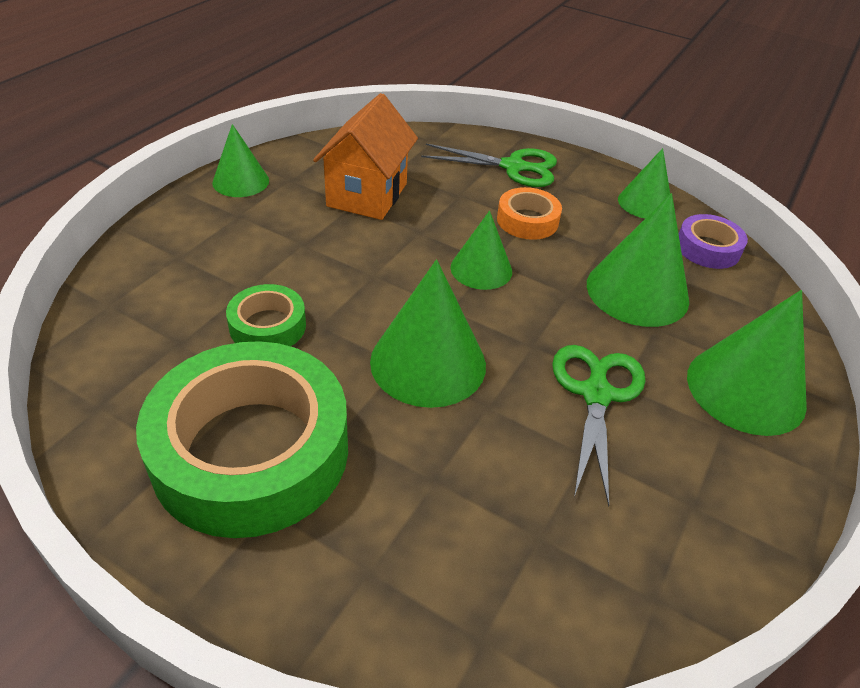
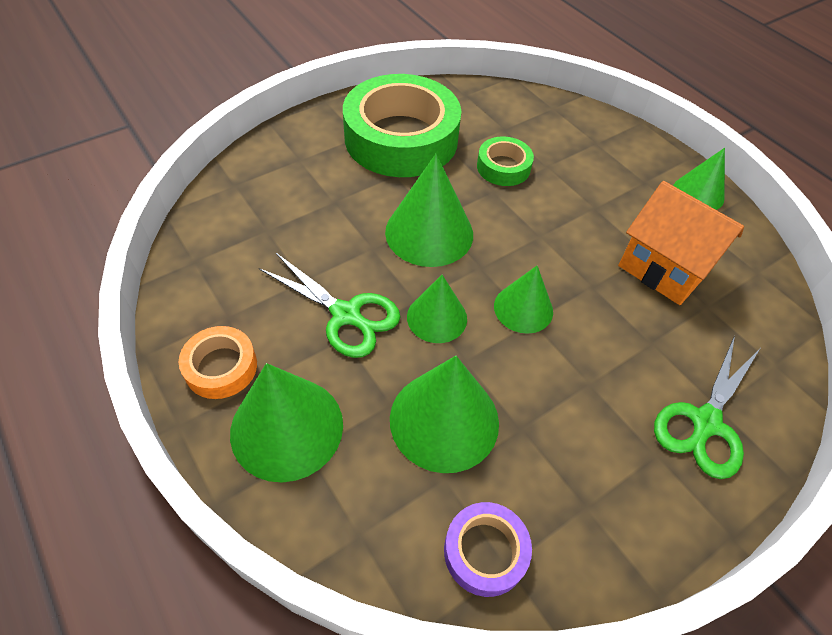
camera: 115 degrees right, 10 degrees up
orange tape [497,187,562,240] -> orange tape moved to [179,326,257,399]
green cone [618,148,670,218] -> green cone moved to [407,275,467,343]

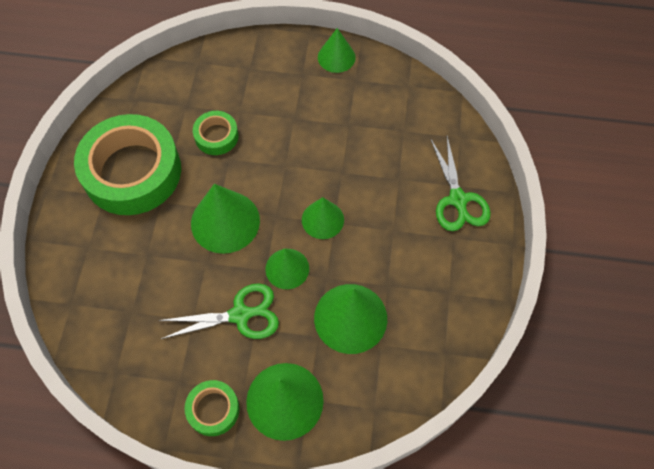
camera: 45 degrees left, 10 degrees up
orange tape [179,326,257,399] -> green tape [185,380,240,436]
purple tape [444,502,532,597] -> none
orange house [618,181,744,305] -> none

